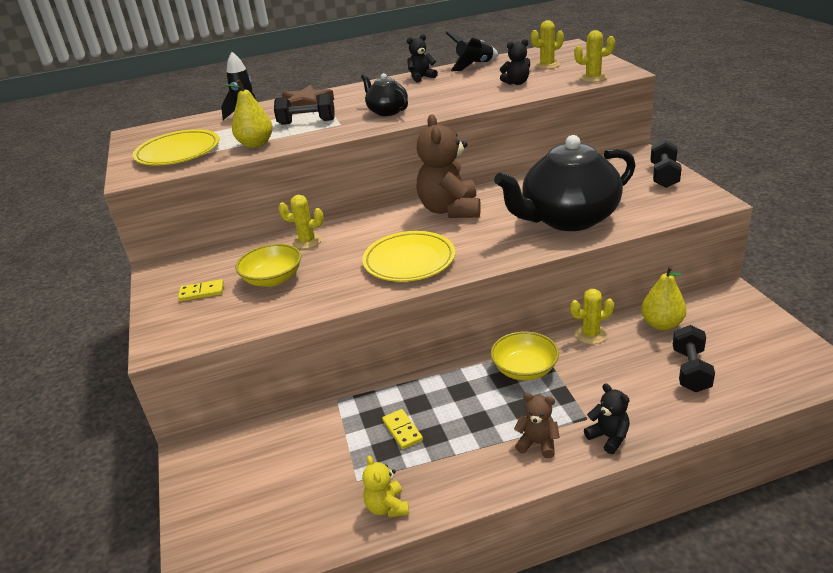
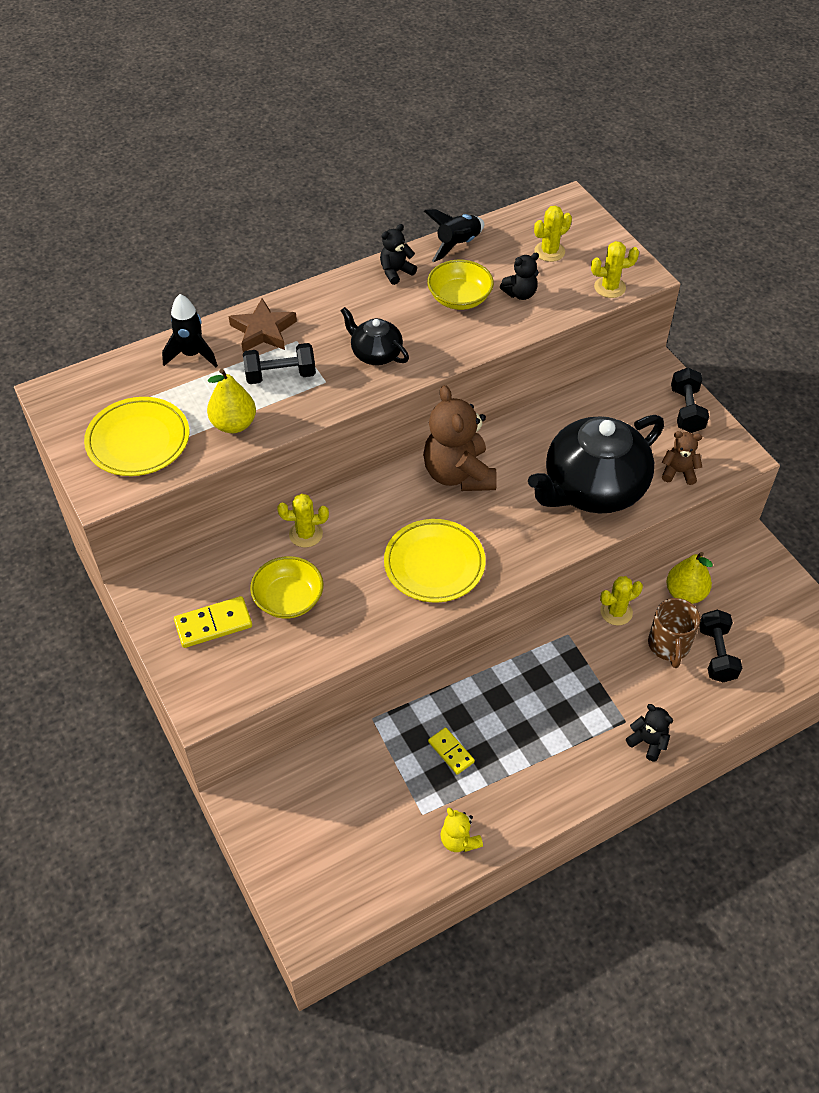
camera: 15 degrees left, 20 degrees up
yellow domino [178,279,224,301] -> yellow domino [174,596,252,648], size x1.50
yellow bowl [491,331,559,381] -> yellow bowl moved to [427,260,494,310]
brown teddy bear [514,393,560,458] -> brown teddy bear moved to [662,431,702,485]
none -> brown mug [648,598,700,668]

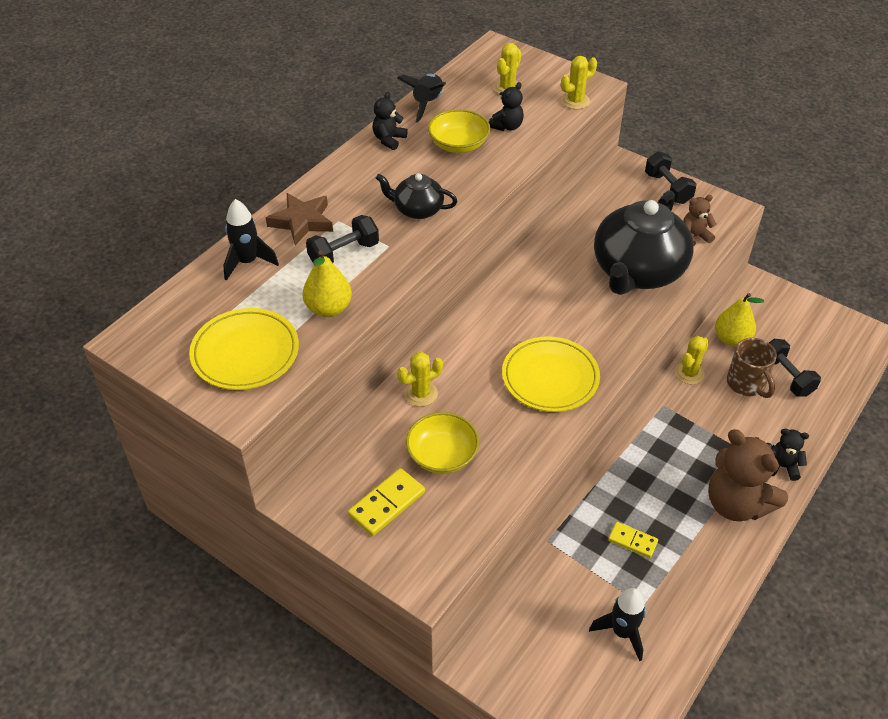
camera: 25 degrees left, 5 degrees down
brown teddy bear [423,385,497,491] -> brown teddy bear moved to [708,429,788,521]
yellow teddy bear [440,808,483,852] -> none
none -> black rocket [589,588,646,661]

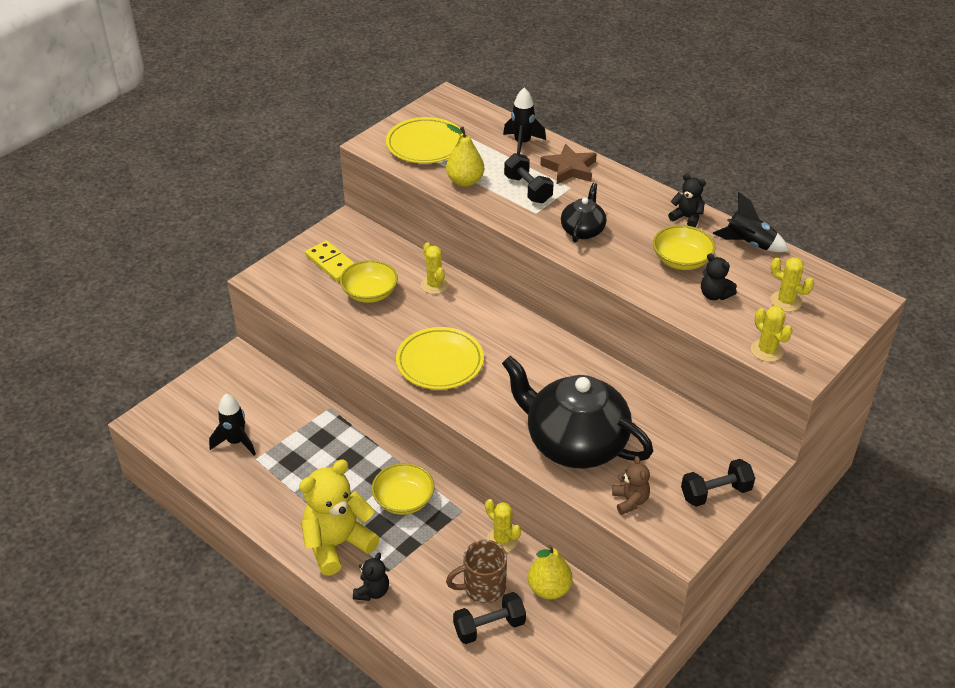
camera: 95 degrees right, 5 degrees down
yellow domino [608,522,658,558] -> none
brown teddy bear [708,429,788,521] -> yellow teddy bear [299,460,380,576]
none -> yellow bowl [372,463,435,515]

